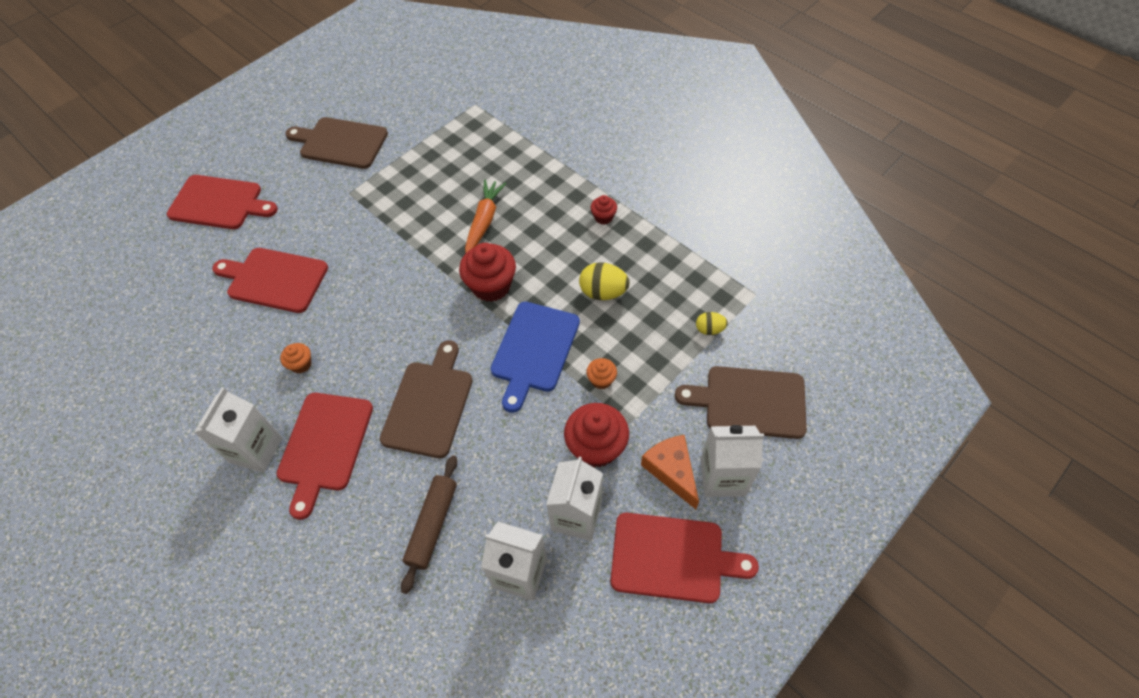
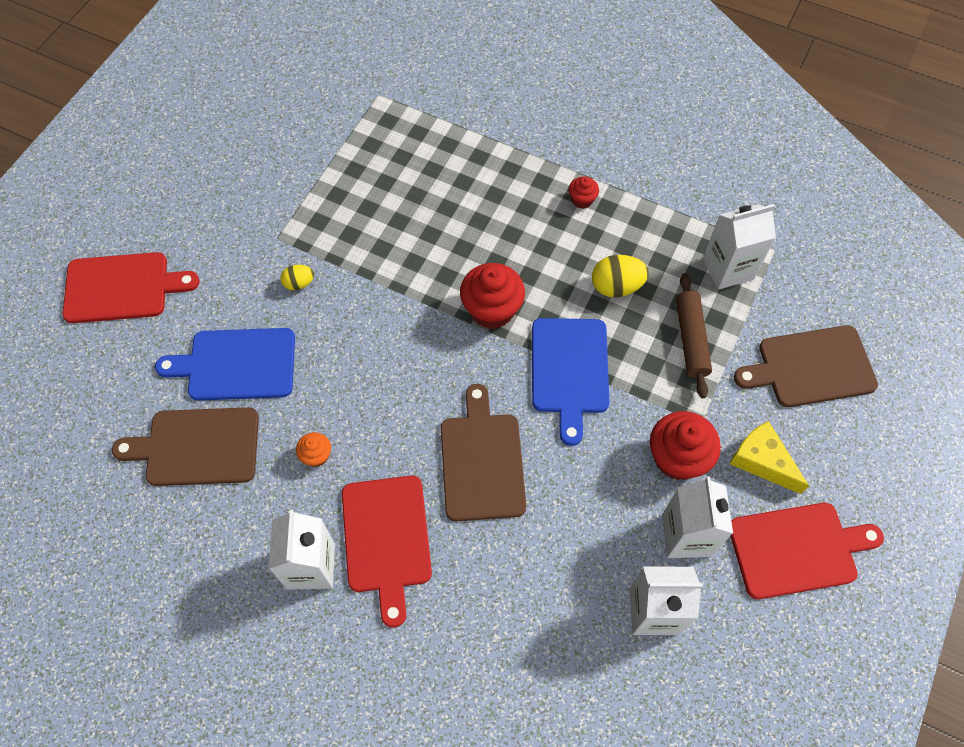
camera: 20 degrees left, 5 degrees up
red cutting board [212,248,328,313] -> blue cutting board [155,328,295,401]
brown cutting board [285,117,388,169] -> brown cutting board moved to [112,407,259,486]
brown rolling pin [401,455,457,594] -> brown rolling pin moved to [676,273,712,398]
orange carrot [465,180,506,254] -> none
orange cupcake [586,358,617,389] -> none
orange cheese [641,435,699,509] -> yellow cheese [730,421,809,494]
yellow egg [696,312,728,335] -> yellow egg moved to [281,265,314,290]
white carton [701,425,764,497] -> white carton moved to [703,204,776,289]

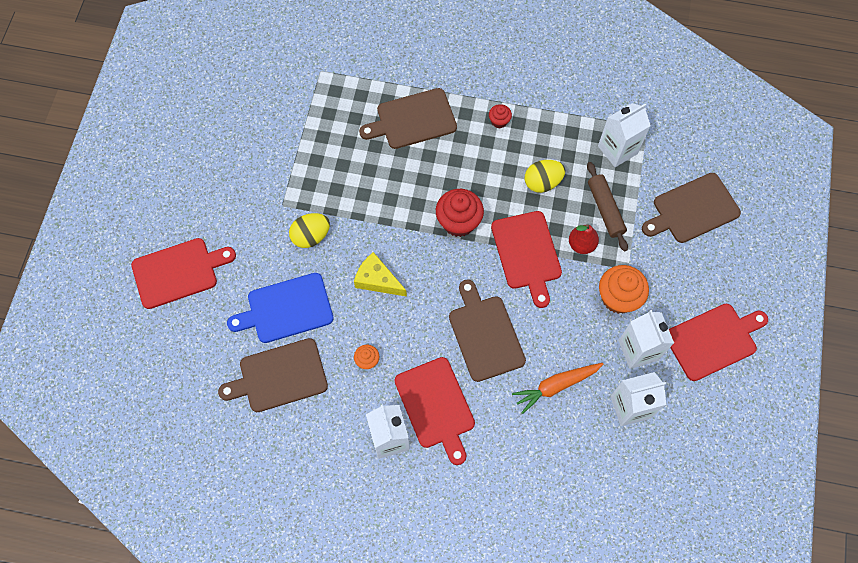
camera: 15 degrees left, 5 degrees up
yellow egg [281,265,314,290] -> yellow egg [289,213,330,248], size x1.66
blue cutting board [532,318,609,446] -> red cutting board [491,211,562,308]
red cupcake [650,411,721,480] -> orange cupcake [599,265,649,314]
yellow cheese [730,421,809,494] -> yellow cheese moved to [354,252,407,297]
none -> brown cutting board [359,88,457,149]
none -> orange carrot [512,363,603,414]
none -> red pear [569,224,599,254]

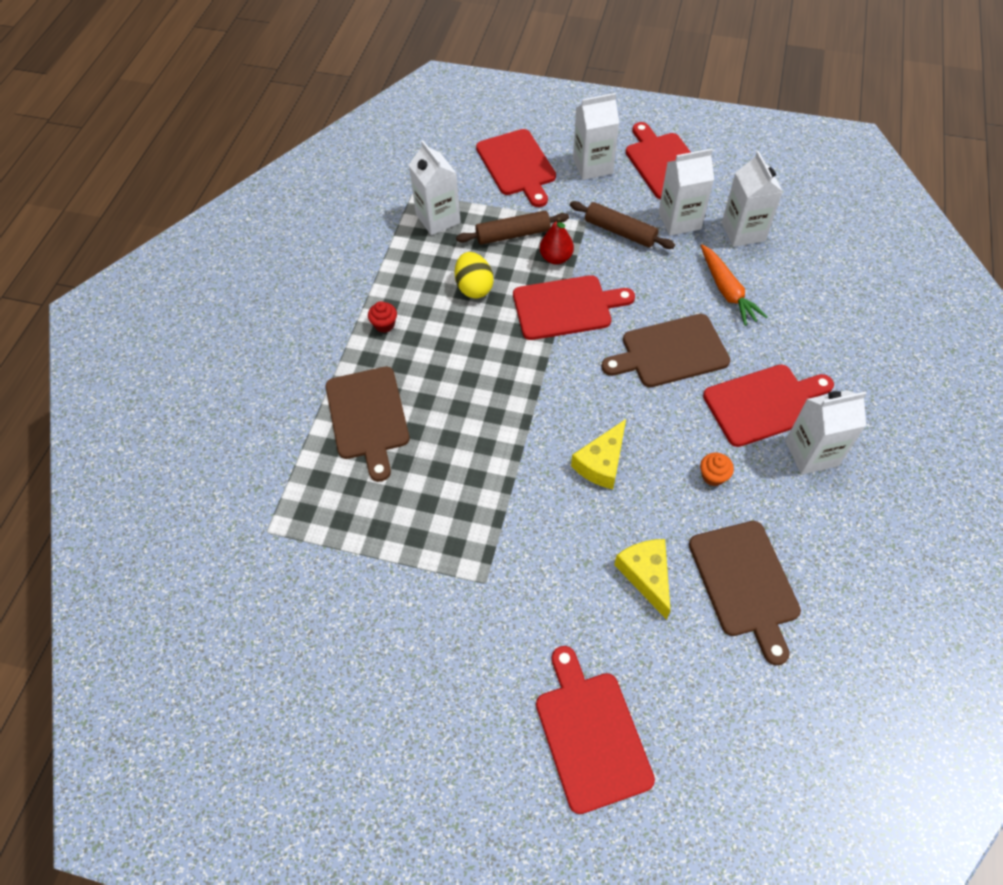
camera: 85 degrees left, 10 degrees down
blue cutting board [227,273,334,343] -> yellow cheese [614,539,671,620]
yellow egg [289,213,330,248] -> none
red cupcake [436,189,484,237] -> none
orange cupcake [599,265,649,314] -> brown rolling pin [570,201,675,249]
brown cutting board [642,173,741,243] -> red cutting board [476,129,556,207]
none -> white carton [573,93,619,180]

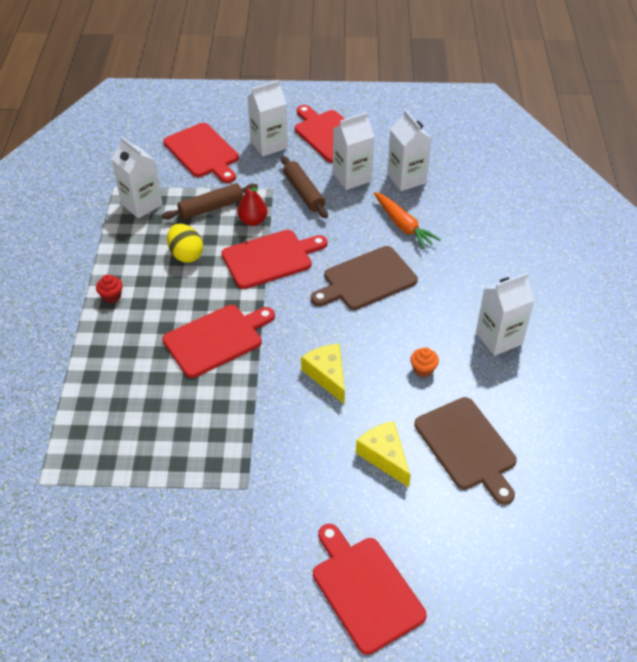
camera: 15 degrees left, 10 degrees down
brown cutting board [326,367,410,482] -> none
brown rolling pin [570,201,675,249] -> brown rolling pin turned 45 degrees clockwise [281,156,328,218]
yellow cheese [571,419,626,489] -> yellow cheese turned 135 degrees clockwise [301,344,345,404]
red cutting board [703,364,834,447] -> red cutting board moved to [163,305,275,378]

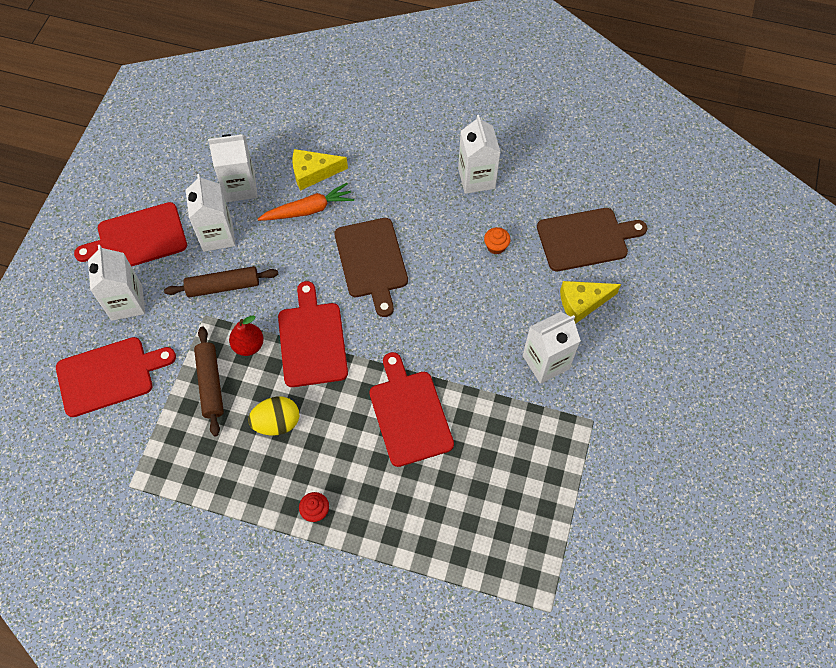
camera: 75 degrees left, 15 degrees up
white carton [111,136,163,218] -> white carton moved to [523,312,581,384]
yellow cheese [301,344,345,404] -> yellow cheese moved to [292,149,348,191]
red cutting board [313,524,427,655] -> none

